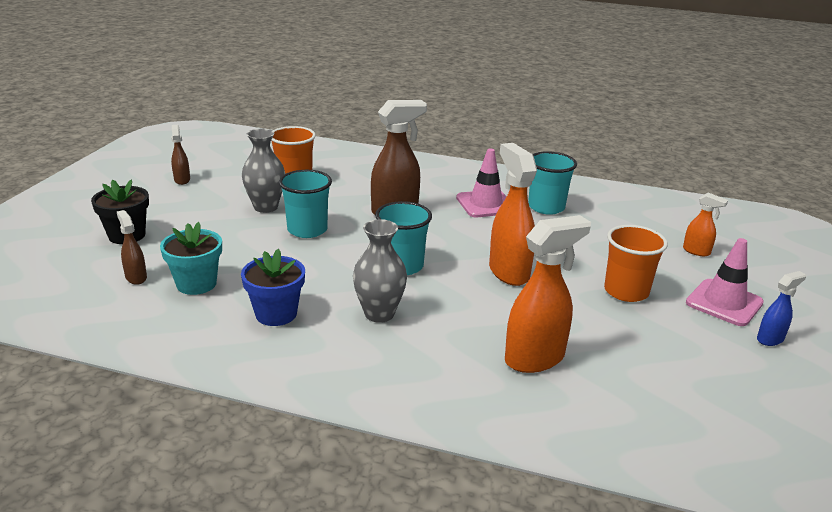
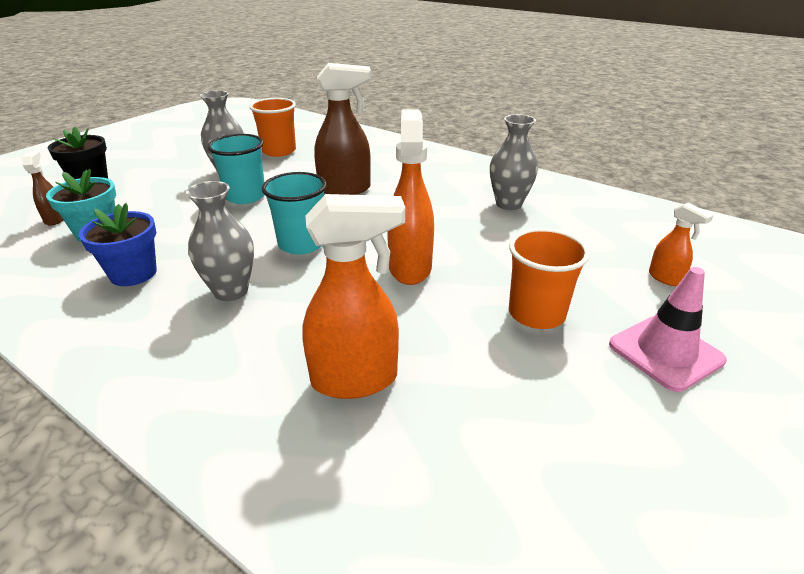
camera: 20 degrees right, 5 degrees up
brown spray bottle [171,125,190,185] -> none
pink traffic cone [456,148,506,217] -> none
turquoise cup [528,151,577,215] -> grey vase [490,114,538,210]
blue spray bottle [757,271,806,346] -> none

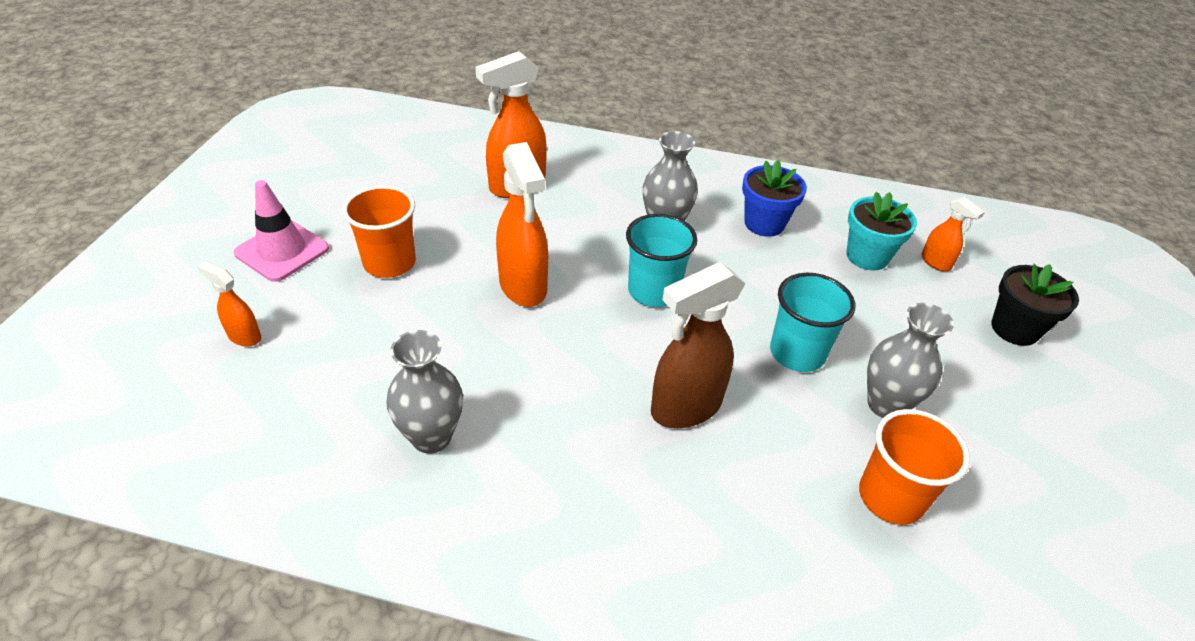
camera: 155 degrees right, 10 degrees up
brown spray bottle [22,151,63,226] -> orange spray bottle [921,197,985,271]

